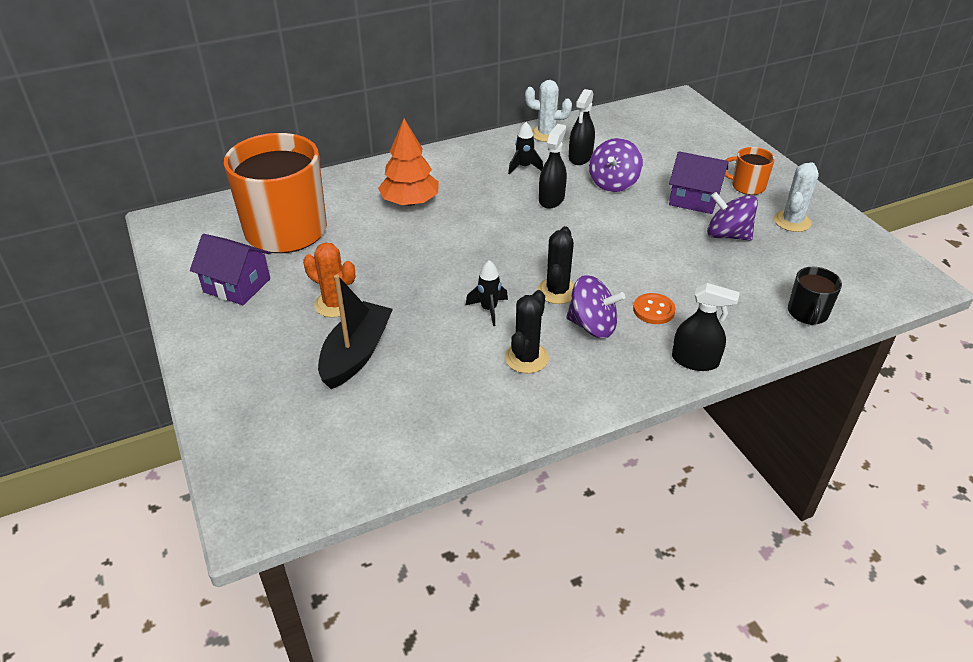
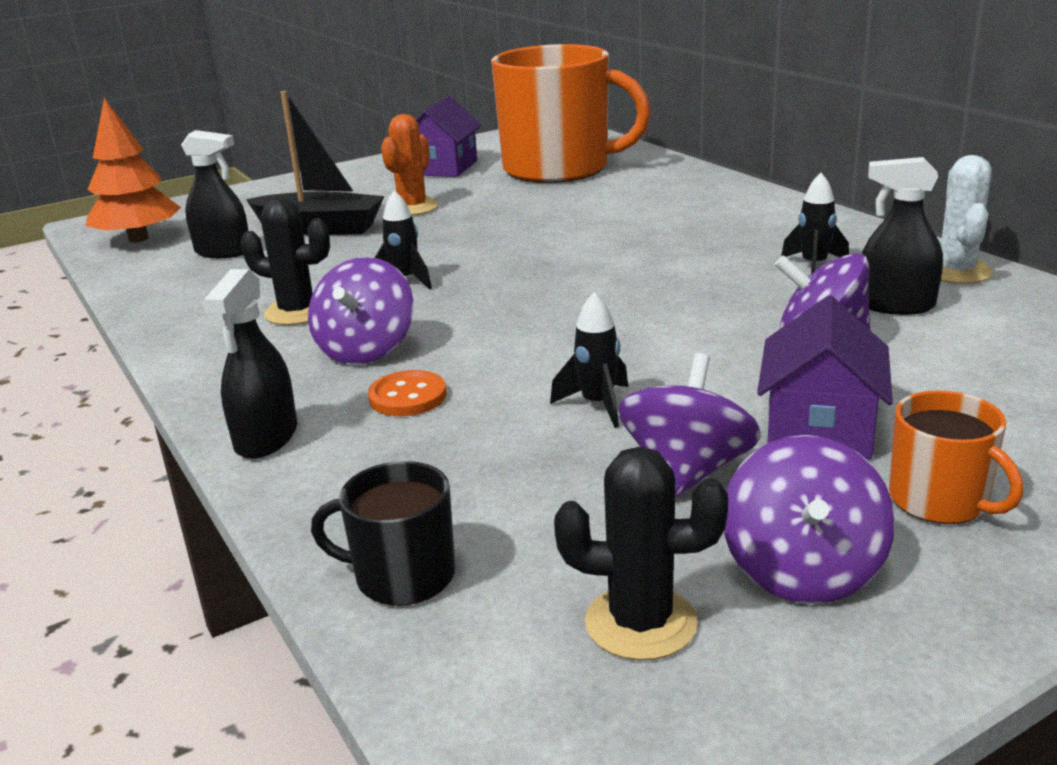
camera: 85 degrees right, 15 degrees down
orange tree [378,119,439,206] -> orange tree moved to [86,98,181,242]
black cactus [537,226,574,304] -> black cactus moved to [554,447,728,660]
black spray bottle [539,124,567,208] -> black spray bottle moved to [181,130,248,258]
orange mug [725,147,775,195] -> orange mug turned 135 degrees clockwise [889,390,1023,524]
white cactus [774,162,819,232] -> purple spinning top [724,435,895,604]
none -> black rocket [550,292,628,428]

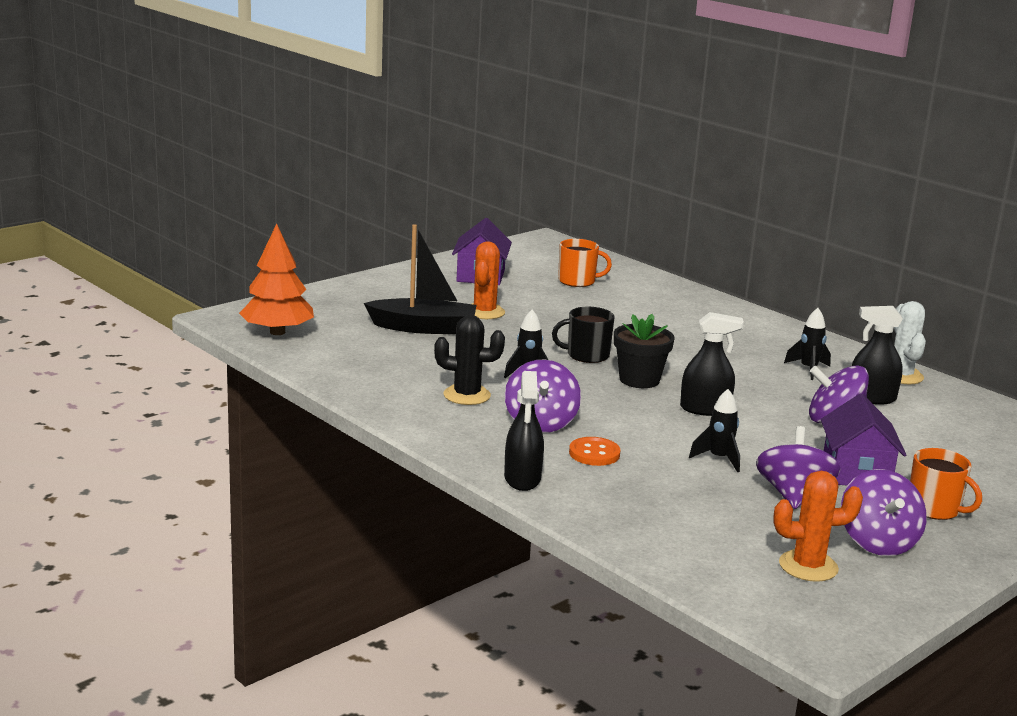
camera: 15 degrees left, 5 degrees down
black spray bottle [181,130,248,258] -> black spray bottle moved to [680,312,744,416]
black mug [311,461,455,606] -> black mug moved to [552,307,615,363]
orange mug [491,44,651,183] -> orange mug [558,239,612,287], size x0.44
black cactus [554,447,728,660] -> orange cactus [773,471,863,582]
none -> black flower pot [614,314,675,388]

